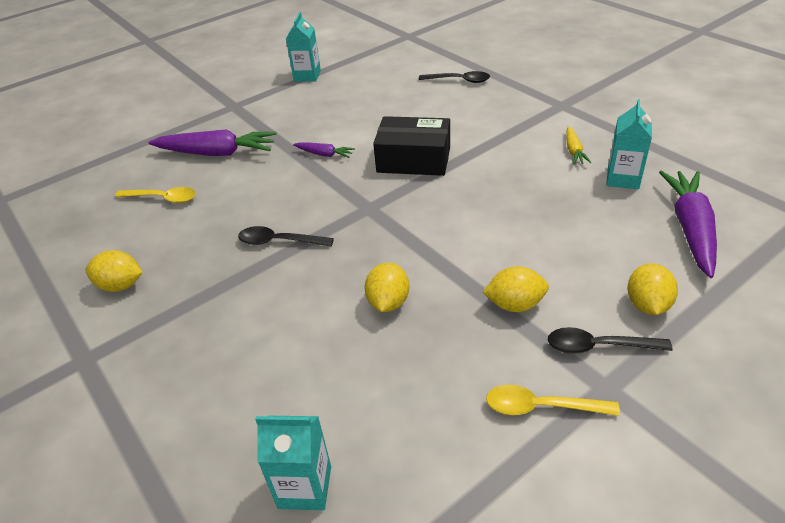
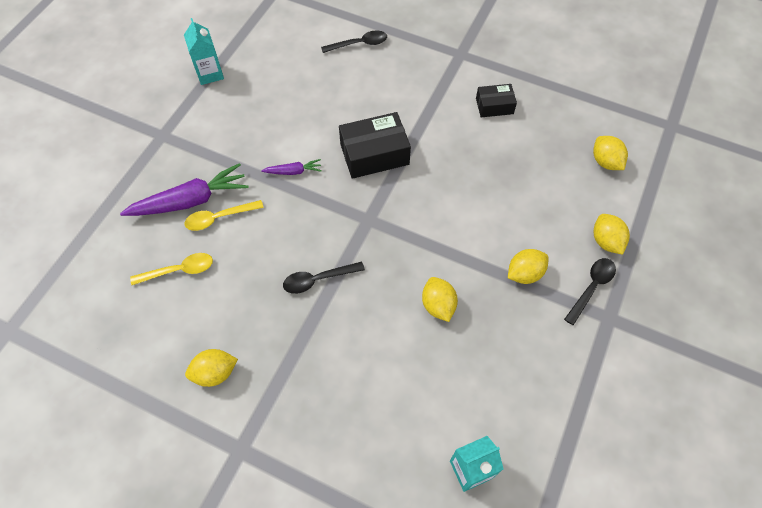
camera: 30 degrees left, 20 degrees up
yellow spoon [486,385,620,416] -> yellow spoon moved to [185,200,264,231]
black spoon [548,327,673,354] -> black spoon turned 150 degrees clockwise [564,258,616,325]
yellow carrot [566,126,592,165] -> black box [476,84,517,117]
turquoise carton [606,99,652,189] -> none
purple carrot [659,171,717,278] -> yellow lemon [593,136,628,170]

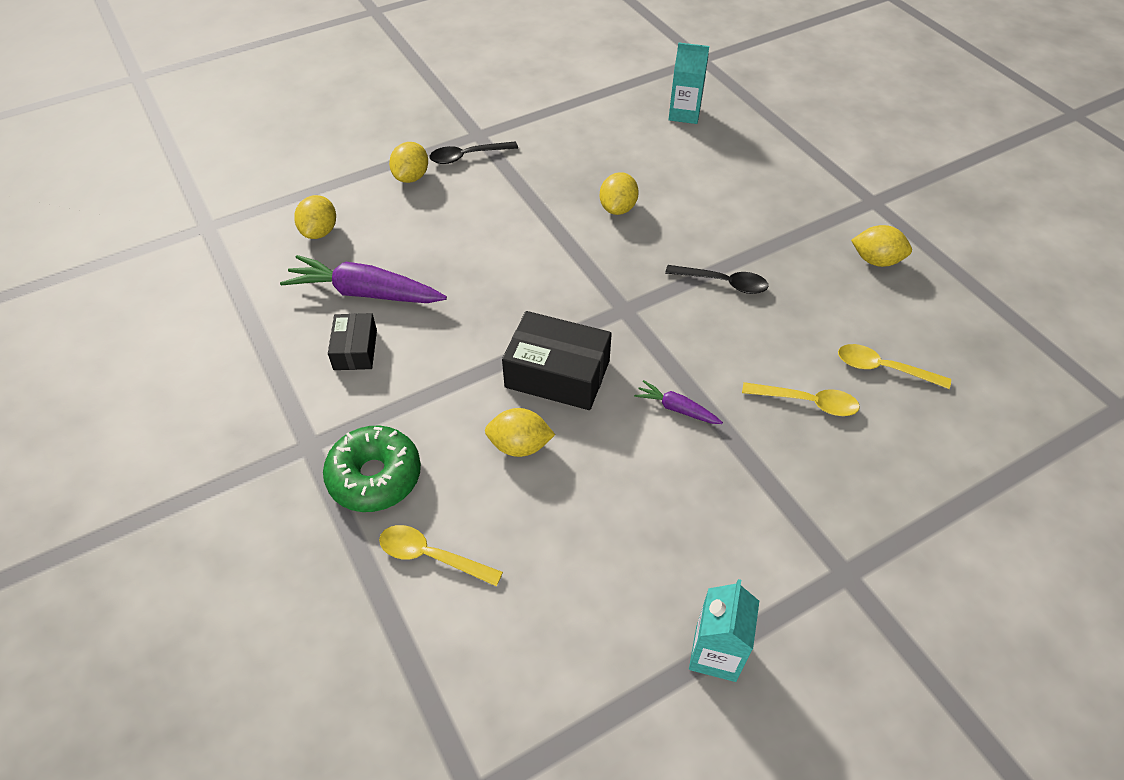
camera: 145 degrees left, 10 degrees down
purple carrot [120,163,249,216] -> purple carrot moved to [280,255,447,303]
black spoon [321,30,387,53] -> yellow spoon [379,525,503,586]
black box [476,84,517,117] -> black box turned 60 degrees clockwise [328,313,377,370]
yellow lemon [508,249,549,284] -> yellow lemon moved to [485,408,555,457]
none -> green donut [323,426,421,512]

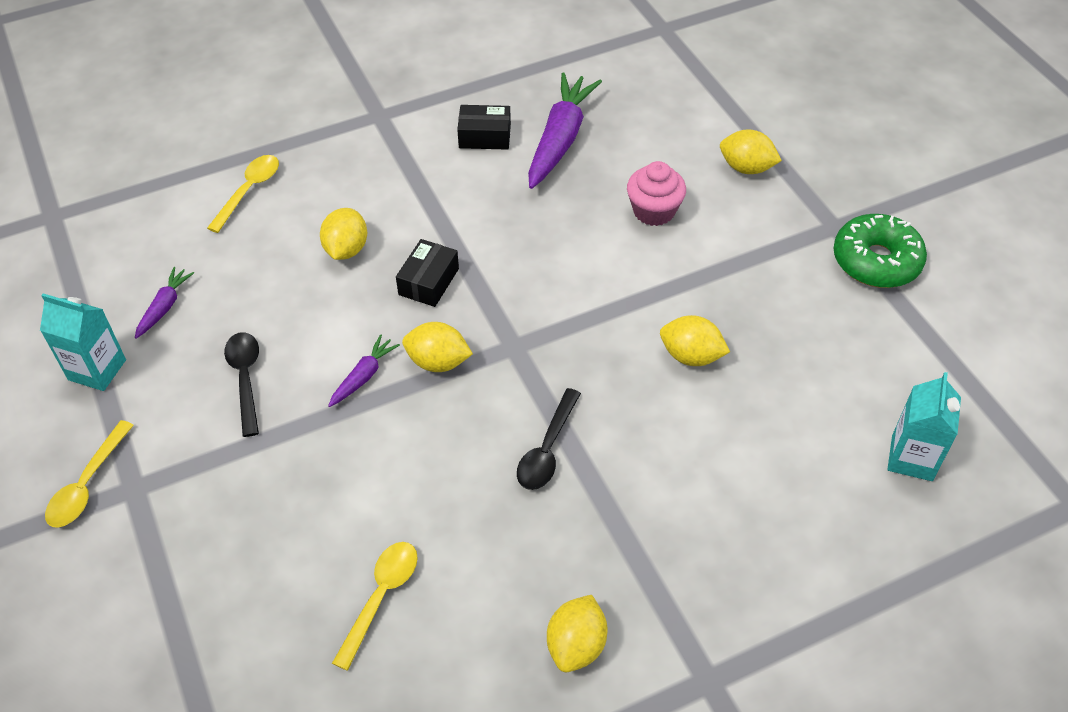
camera: 95 degrees right, 0 degrees up
yellow lemon [294,195,336,239] -> yellow lemon moved to [402,322,473,372]
green donut [323,426,421,512] -> green donut moved to [834,214,927,288]
black spoon [430,141,518,164] -> black spoon moved to [224,332,259,437]
black box [502,311,612,410] -> black box [396,239,459,307], size x0.59
yellow spoon [742,382,860,416] -> yellow spoon moved to [45,420,134,528]
none -> purple carrot [135,267,194,339]
none -> pink cupcake [627,161,686,226]

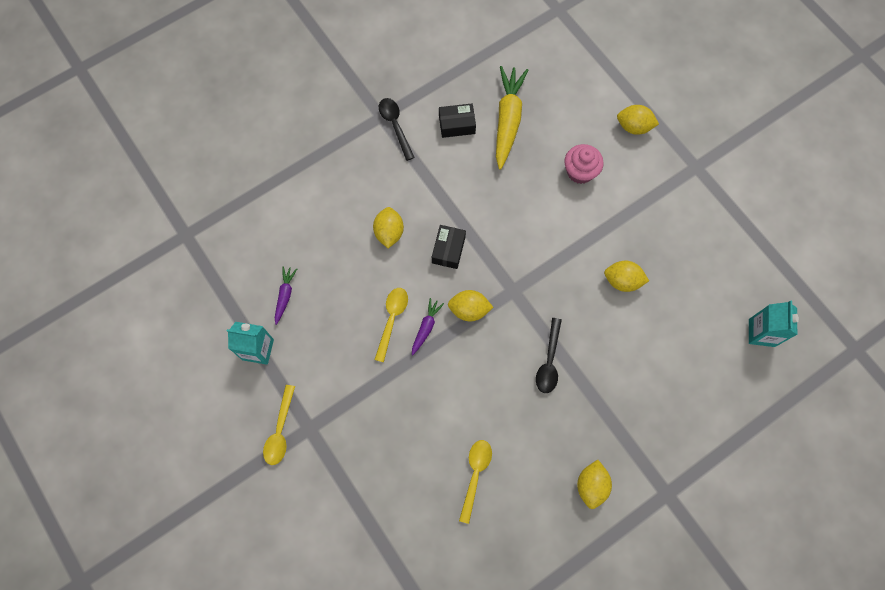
camera: 10 degrees left, 20 degrees up
yellow spoon [207,155,279,233] -> yellow spoon moved to [374,288,408,362]
black spoon [224,332,259,437] -> black spoon moved to [379,98,415,161]
purple carrot [528,72,602,189] -> yellow carrot [496,66,528,170]
green donut [834,214,927,288] -> none

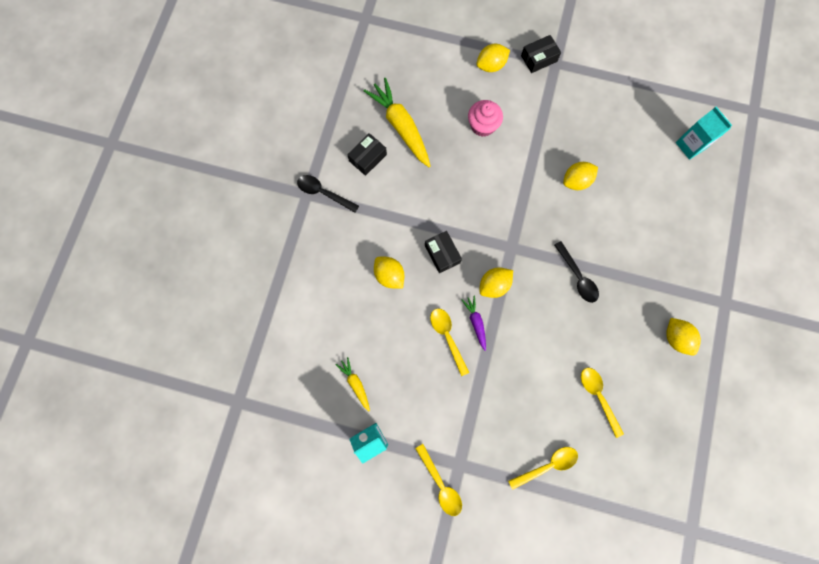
camera: 40 degrees left, 5 degrees up
purple carrot [275,266,297,325] -> yellow carrot [336,357,370,411]
none -> yellow spoon [508,447,578,490]
none -> black box [521,35,561,73]

